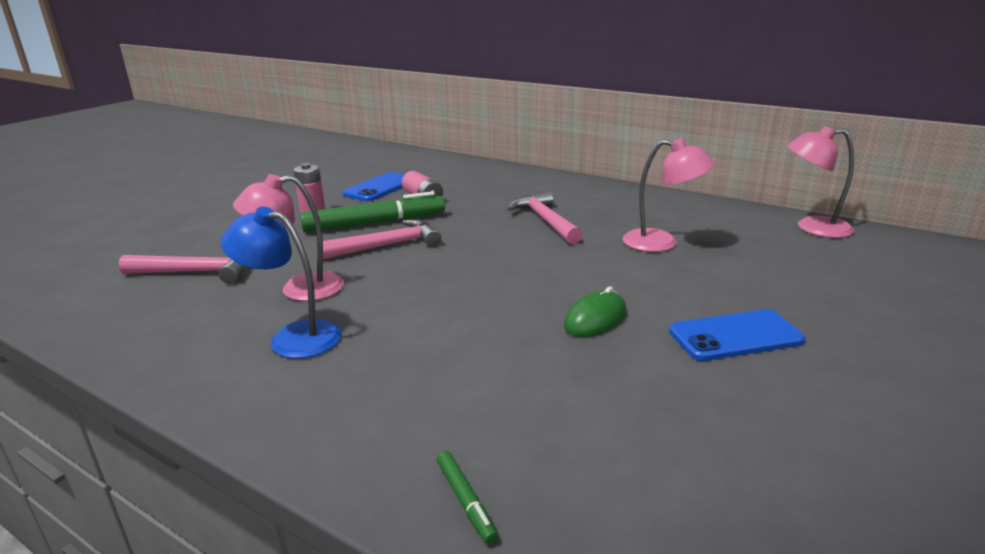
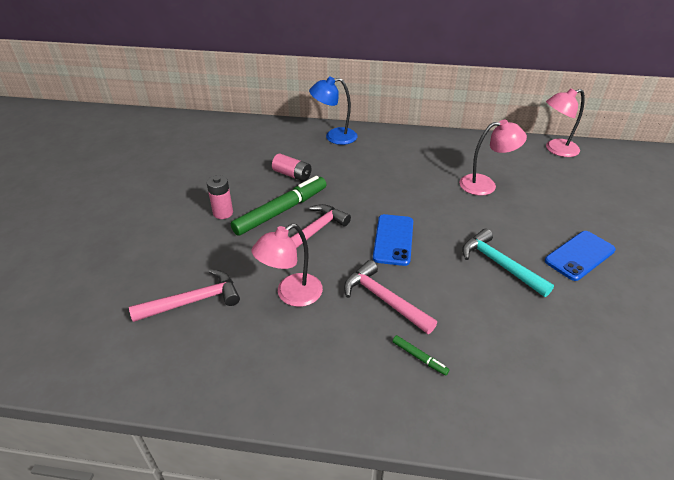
camera: 25 degrees left, 15 degrees up
blue lamp [220,207,342,359] -> blue lamp moved to [309,76,357,145]
blue phone [343,172,405,201] -> blue phone moved to [373,214,413,266]
green marker [437,451,498,544] -> green marker moved to [392,335,449,376]
pink hammer [507,191,583,244] -> pink hammer moved to [344,260,437,334]
green mouse [564,286,626,337] -> turquoise hammer [462,229,554,297]

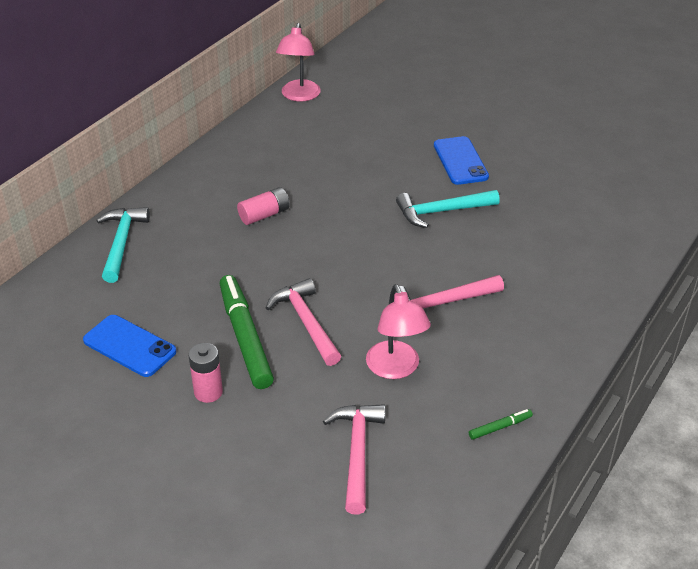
camera: 65 degrees left, 0 degrees up
pink battery [272,154,311,181] -> pink battery moved to [237,187,290,225]
blue lamp [309,76,357,145] -> turquoise hammer [96,207,150,283]
blue phone [373,214,413,266] -> blue phone moved to [83,315,176,377]
green marker [392,335,449,376] -> green marker moved to [469,409,533,440]
pink lamp [459,119,527,196] -> none

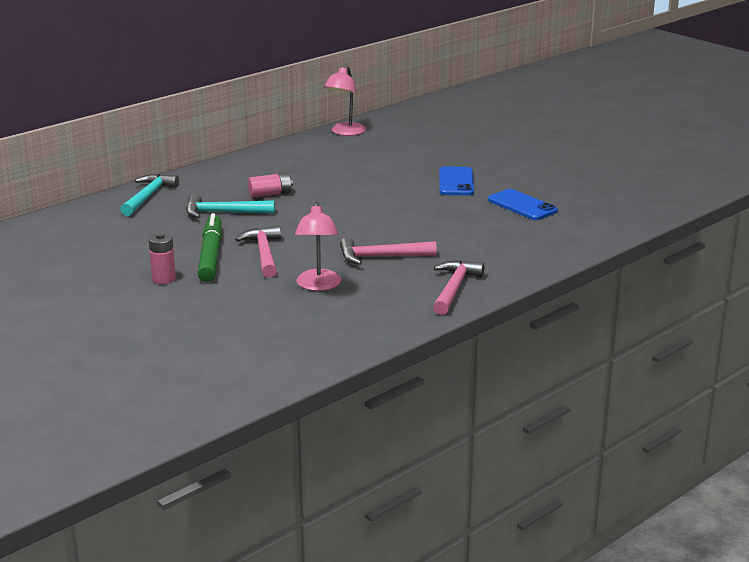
camera: 15 degrees right, 15 degrees down
blue phone [83,315,176,377] -> blue phone moved to [488,189,558,220]
pink hammer [323,404,385,515] -> pink hammer moved to [433,260,485,315]
turquoise hammer [396,190,500,228] -> turquoise hammer moved to [186,194,275,218]
green marker [469,409,533,440] -> none

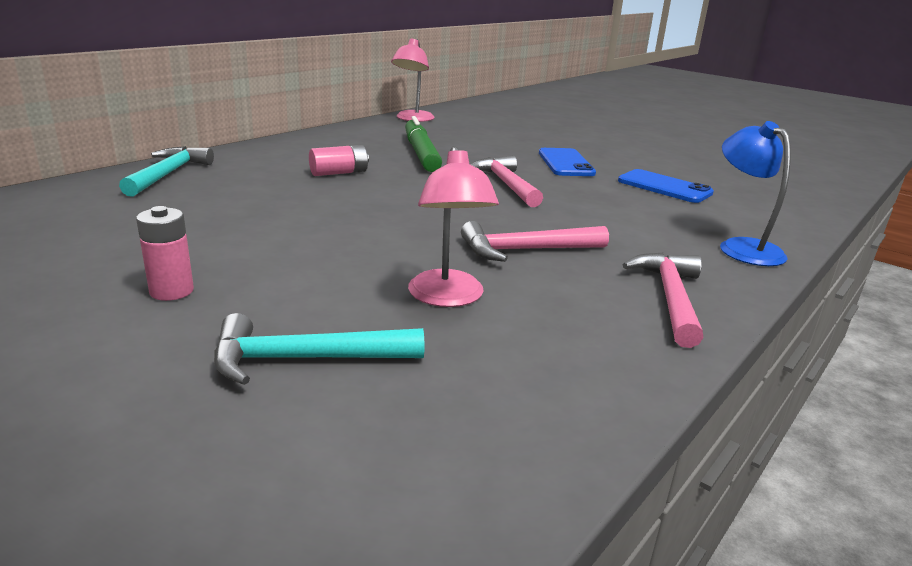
camera: 10 degrees left, 0 degrees up
turquoise hammer [186,194,275,218] -> turquoise hammer moved to [214,313,424,385]
green marker [197,213,222,282] -> green marker moved to [405,116,442,172]
pink hammer [235,226,281,278] -> pink hammer moved to [471,156,543,207]
none -> blue lamp [720,121,791,266]

